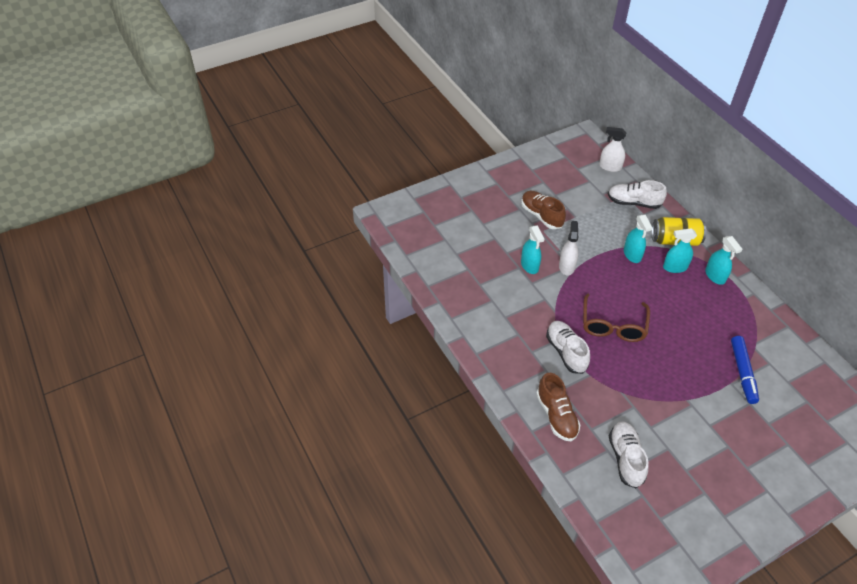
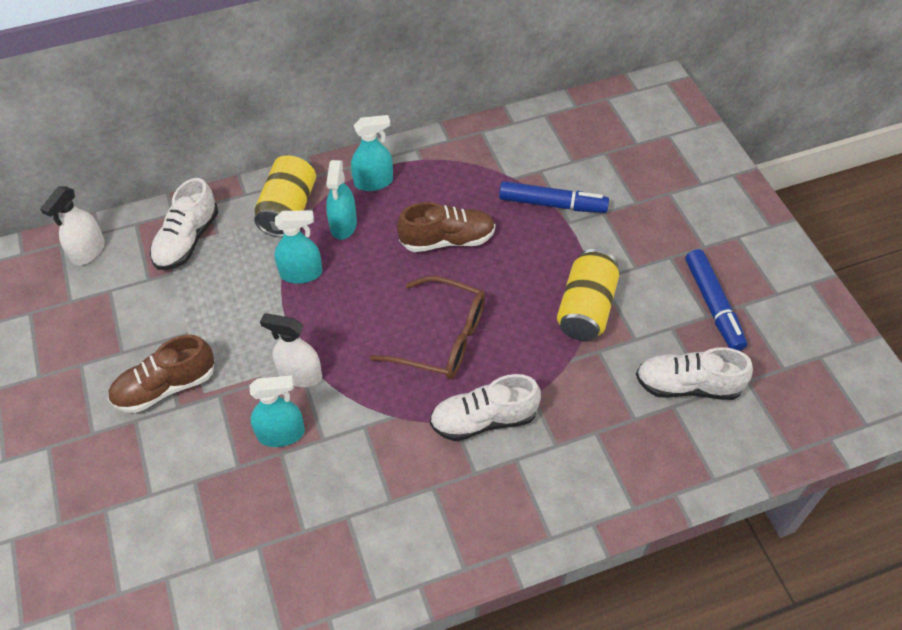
camera: 80 degrees left, 5 degrees up
brown shoe [536,373,581,441] -> brown shoe moved to [397,202,495,252]
none -> yellow can [557,249,619,341]
none -> blue marker [685,249,747,351]

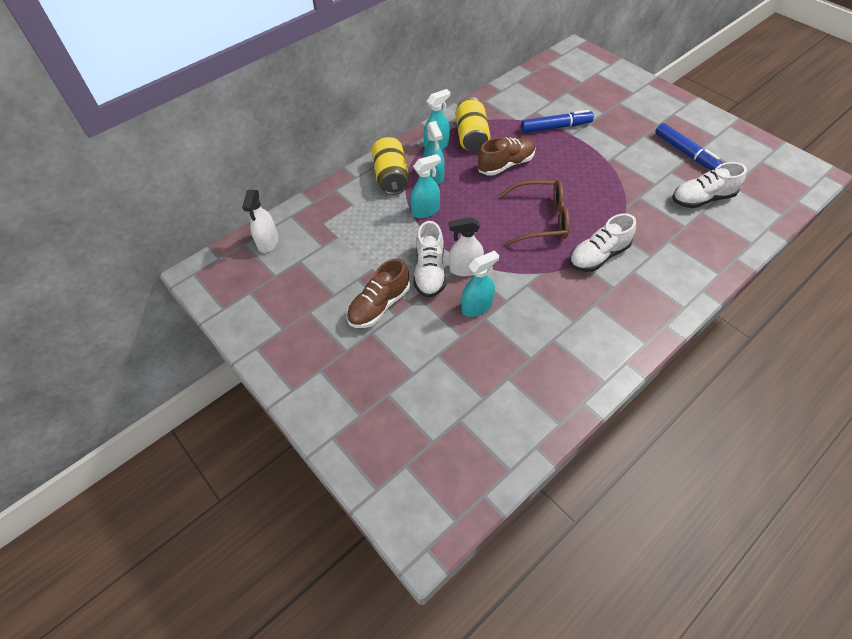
camera: 20 degrees left, 0 degrees up
white shoe [150,178,218,270] -> white shoe moved to [414,221,446,298]
yellow can [557,249,619,341] -> yellow can moved to [456,97,491,152]

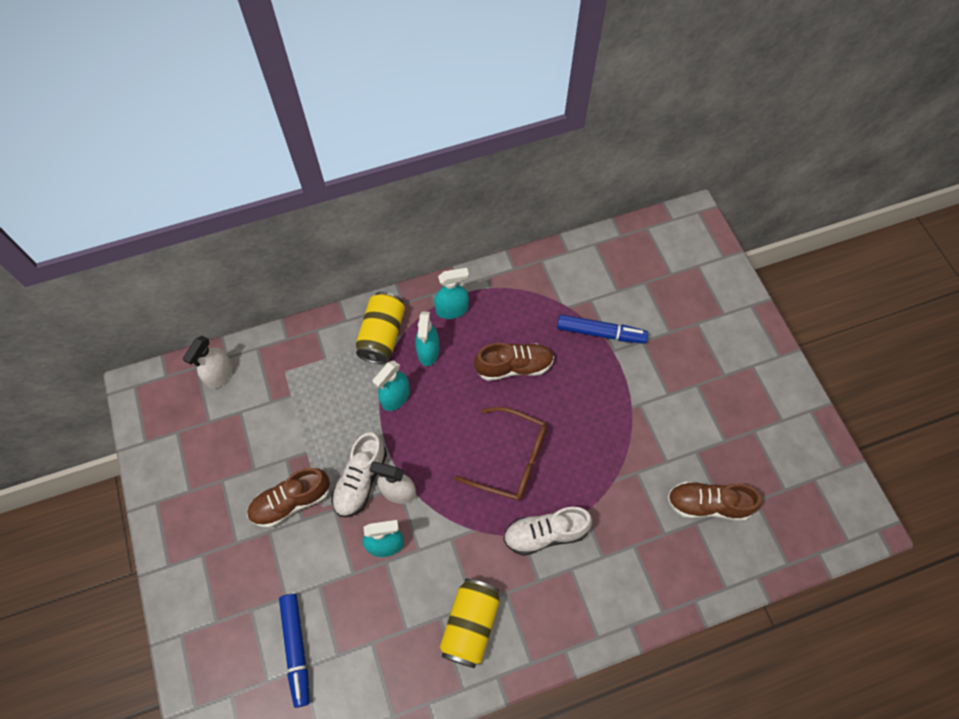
camera: 20 degrees right, 10 degrees up
turquoise spray bottle [410,154,441,218] -> turquoise spray bottle turned 135 degrees clockwise [372,361,410,411]
yellow can [456,97,491,152] -> yellow can moved to [440,578,500,668]
blue marker [655,123,723,171] -> blue marker moved to [279,594,310,708]
white shoe [672,162,747,208] -> brown shoe [667,482,762,521]

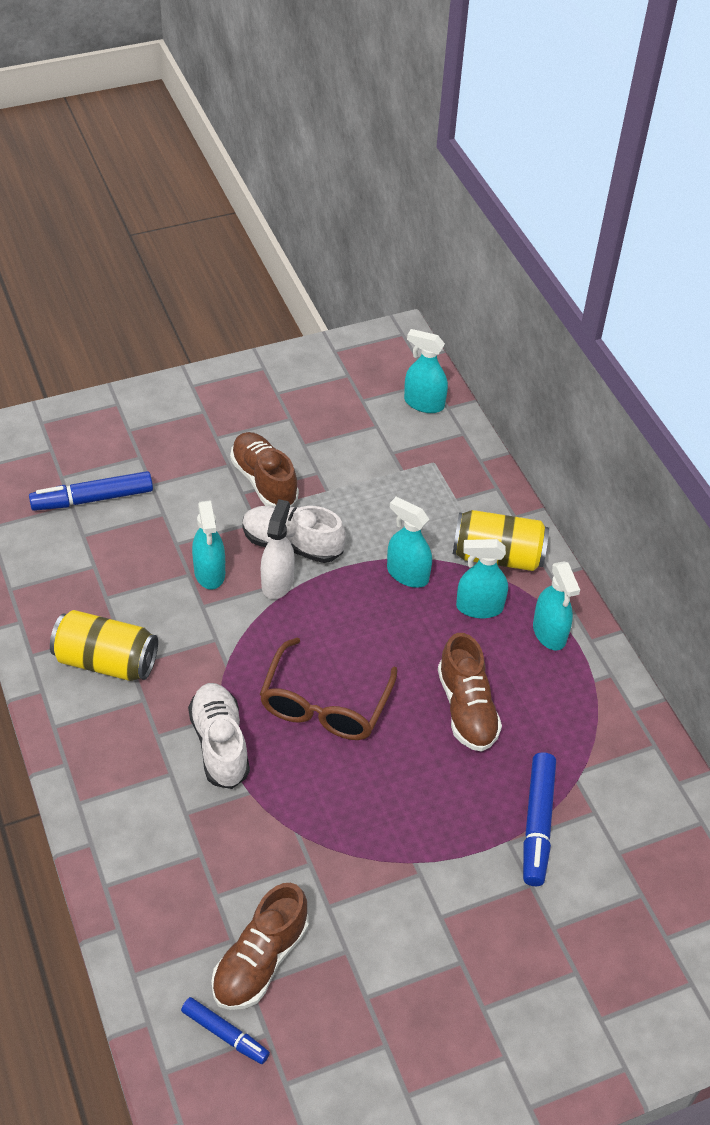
camera: 85 degrees right, 15 degrees down
white spray bottle [183,336,233,389] -> turquoise spray bottle [404,329,448,413]
brown shoe [667,482,762,521] -> brown shoe turned 150 degrees counterclockwise [212,883,309,1010]
none -> blue marker [181,997,270,1064]

